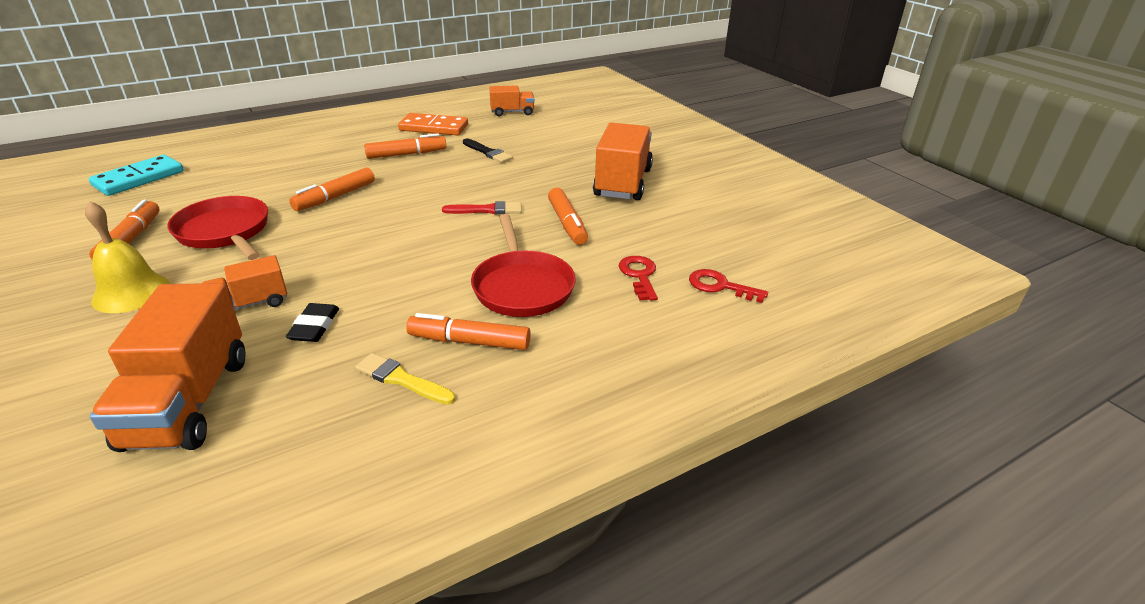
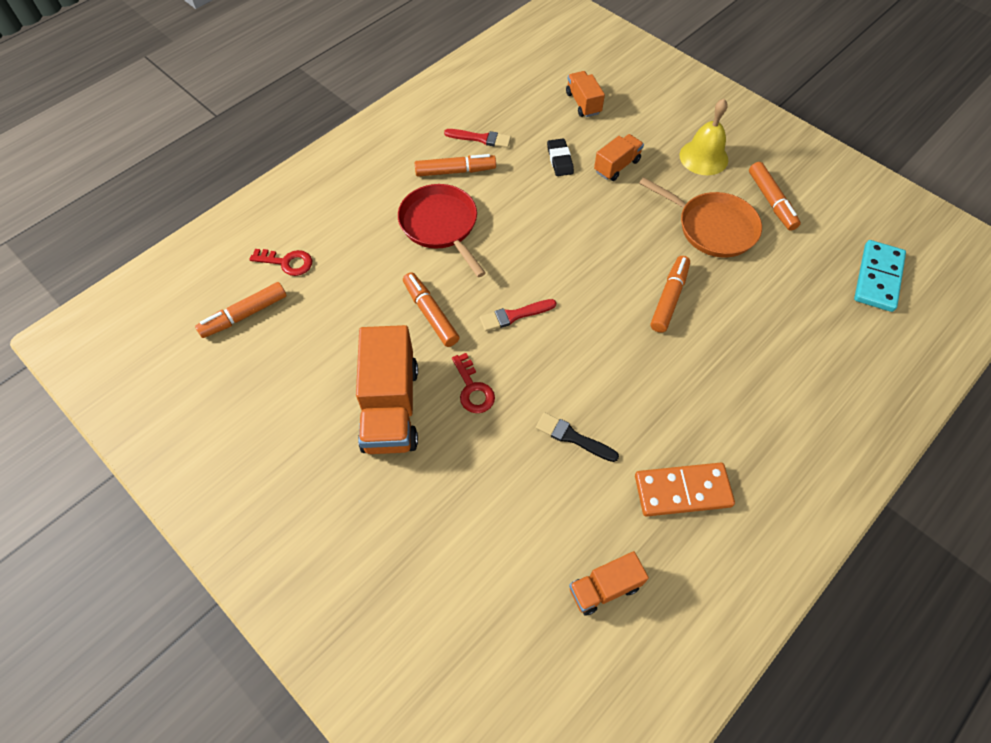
camera: 165 degrees right, 25 degrees up
orange truck [90,283,246,452] -> orange truck [566,71,605,117], size x0.54
red pan [167,196,268,260] -> orange pan [639,177,762,257]
yellow brush [355,353,455,405] -> red brush [444,129,511,148]
orange marker [364,133,446,159] -> orange marker moved to [195,282,287,338]
red key [619,256,658,301] -> red key moved to [452,353,495,413]

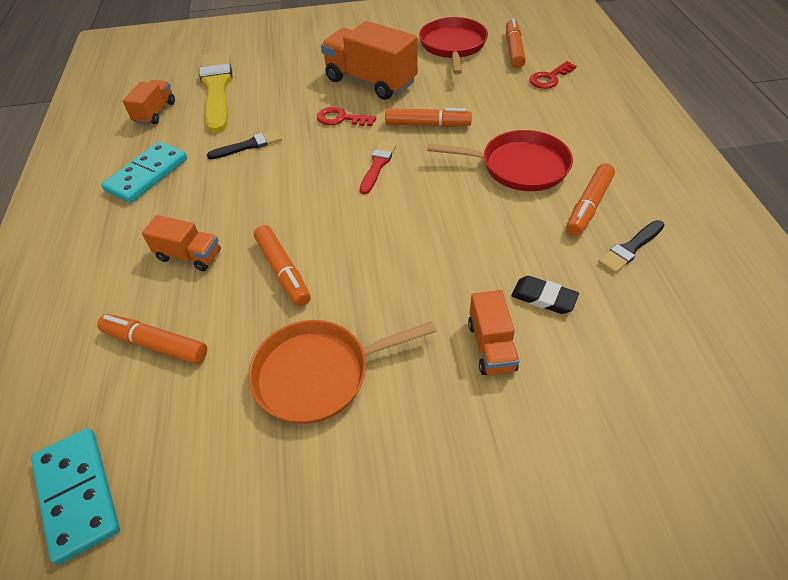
camera: 130 degrees right, 10 degrees down
red brush [444,129,511,148] -> black brush [598,220,664,273]
orange truck [566,71,605,117] -> orange truck moved to [142,215,221,271]
orange domino [635,463,735,517] -> turquoise domino [101,142,187,203]
yellow bell [680,99,728,175] -> none
orange marker [749,162,801,231] -> orange marker moved to [97,314,207,364]
none -> yellow brush [199,52,232,133]
none -> red pan [419,17,488,75]

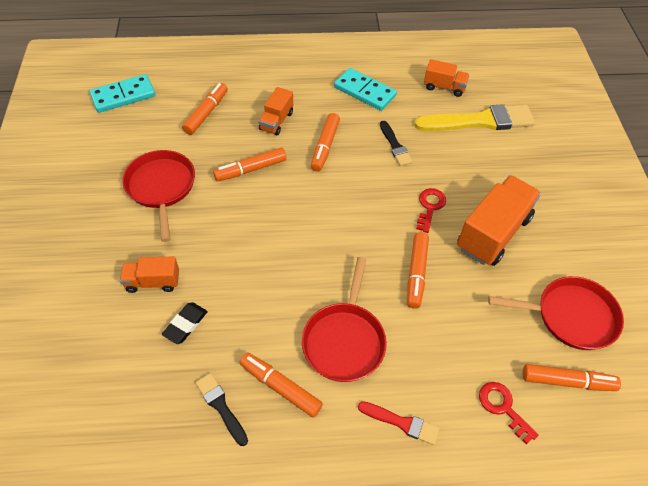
camera: 90 degrees right, 5 degrees up
orange pan [248,320,436,424] -> red pan [122,150,195,242]
red brush [360,141,396,195] -> red brush moved to [358,401,440,445]
none -> orange marker [311,113,340,172]

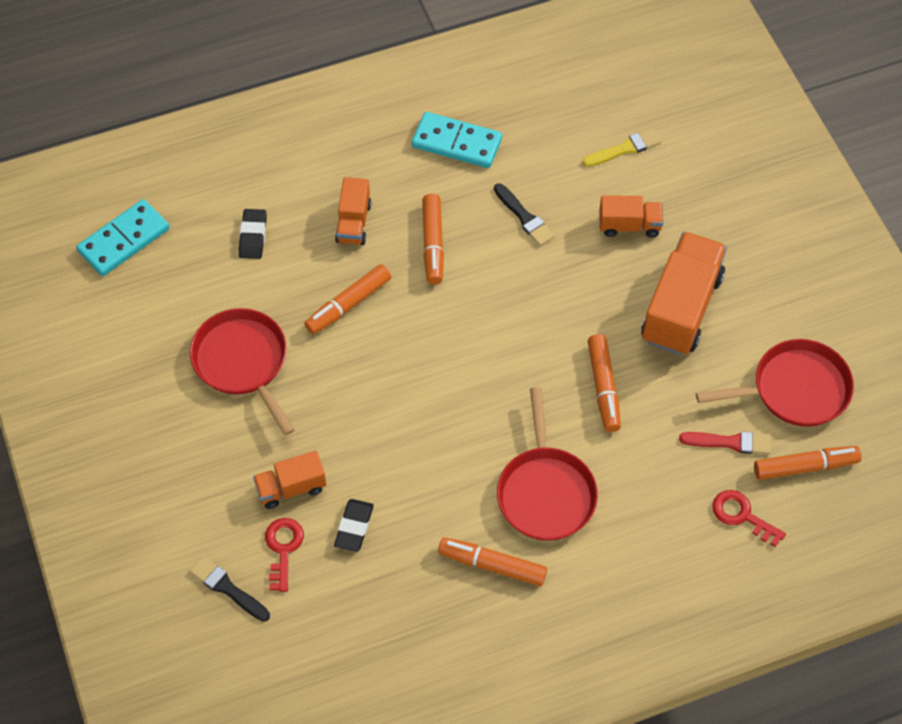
camera: 15 degrees left, 5 degrees up
orange marker [182,83,228,135] -> black eraser [239,209,267,259]
black brush [196,373,248,446] -> black brush moved to [190,556,270,622]
red brush [358,401,440,445] -> red brush moved to [679,432,771,454]
yellow brush [414,104,535,131] -> yellow brush [583,129,661,167], size x0.50
red key [416,188,446,233] -> red key moved to [265,518,304,592]
orange truck [424,59,470,97] -> orange truck moved to [599,195,664,238]

